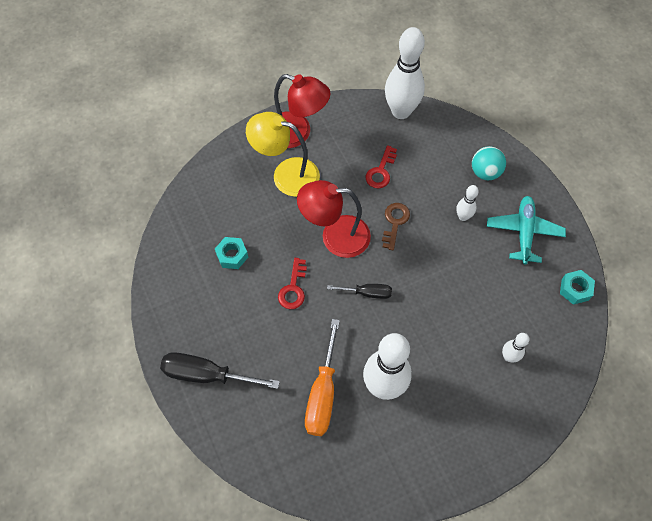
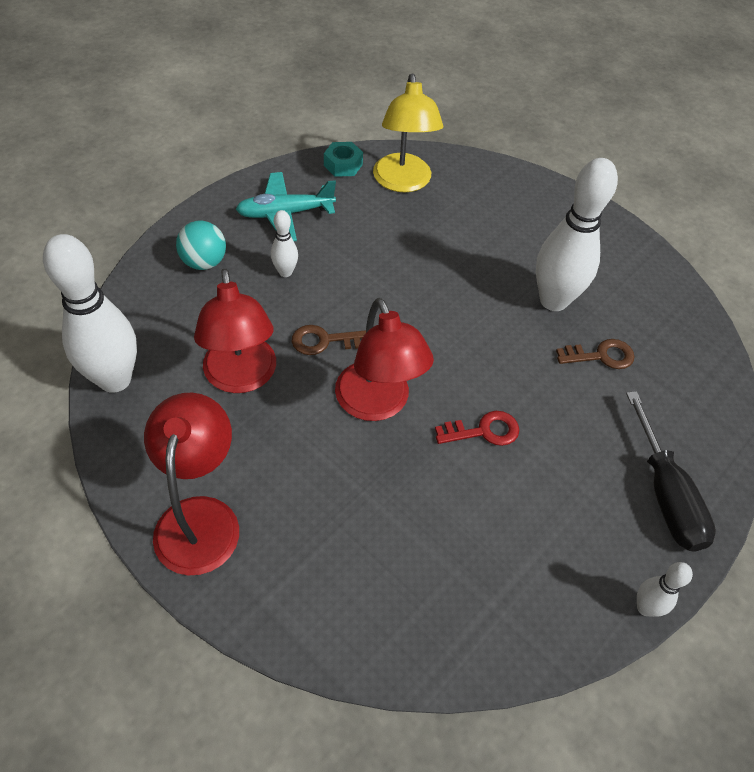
camera: 115 degrees left, 10 degrees down
turquoise nut [215,237,248,269] -> none
yellow lamp [246,112,320,197] -> yellow lamp moved to [373,74,443,192]
orange screwdriver [305,319,340,436] -> brown key [556,339,634,369]
black screwdriver [327,284,392,299] -> none
red key [366,145,397,189] -> red lamp [194,268,276,393]
white bowling pin [502,333,529,362] -> white bowling pin moved to [637,562,693,617]

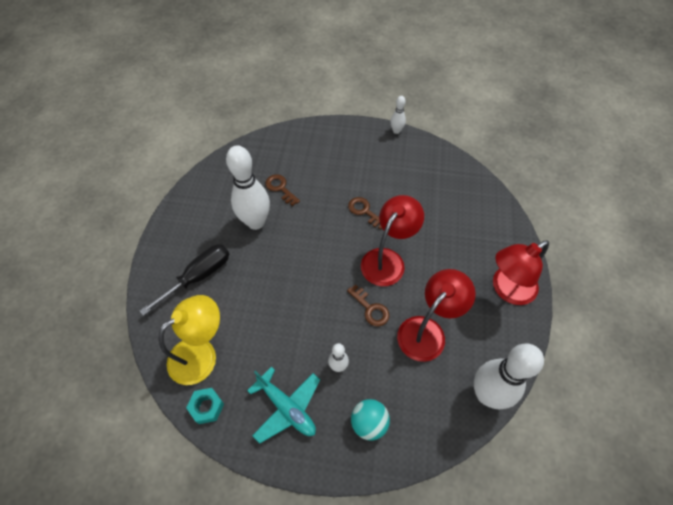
camera: 120 degrees left, 5 degrees up
red key [435,411,519,446] -> brown key [348,197,382,230]
black screwdriver [626,391,716,552] -> black screwdriver moved to [140,244,229,316]

